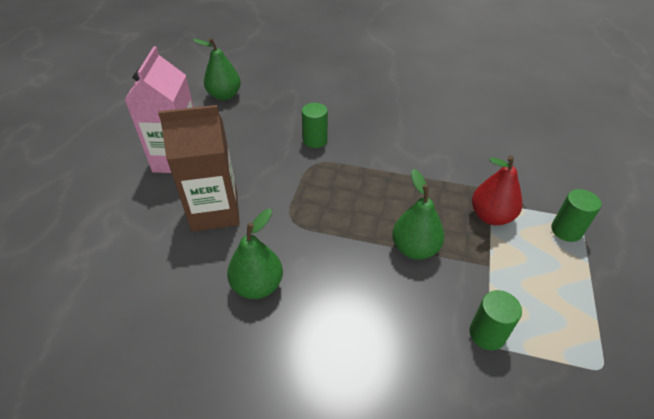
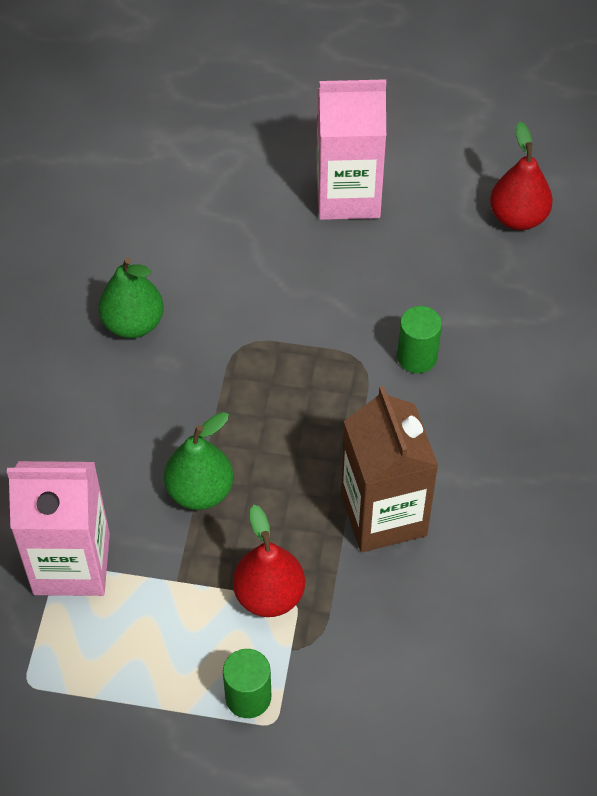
camera: 85 degrees right, 10 degrees up
brown carton [158,105,240,232] -> brown carton moved to [341,386,438,552]
green pear [192,38,241,100] -> red pear [490,122,553,230]
green cylinder [470,290,522,350] -> pink carton [7,461,110,596]

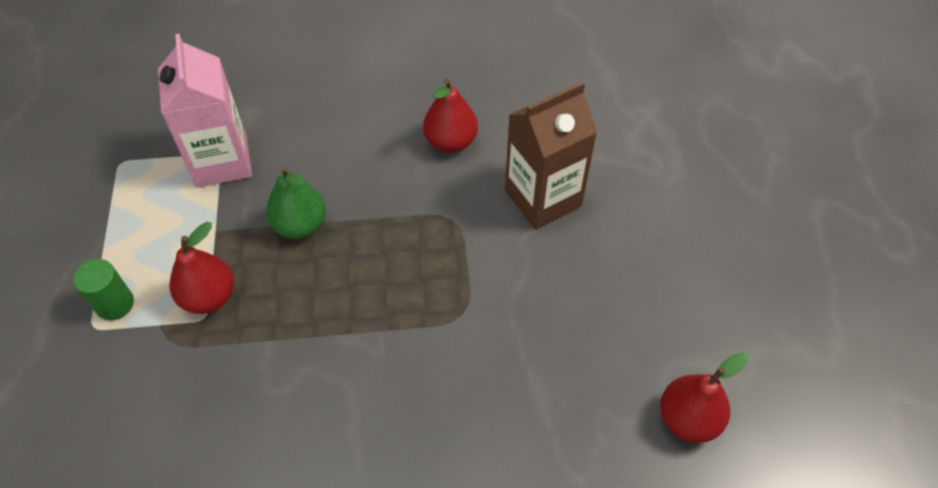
camera: 75 degrees right, 0 degrees up
green pear [98,257,164,338] -> red pear [423,78,478,153]
pink carton [317,79,386,220] -> none
brown carton [341,386,438,552] -> brown carton moved to [505,81,597,229]
green cylinder [397,306,442,373] -> none

